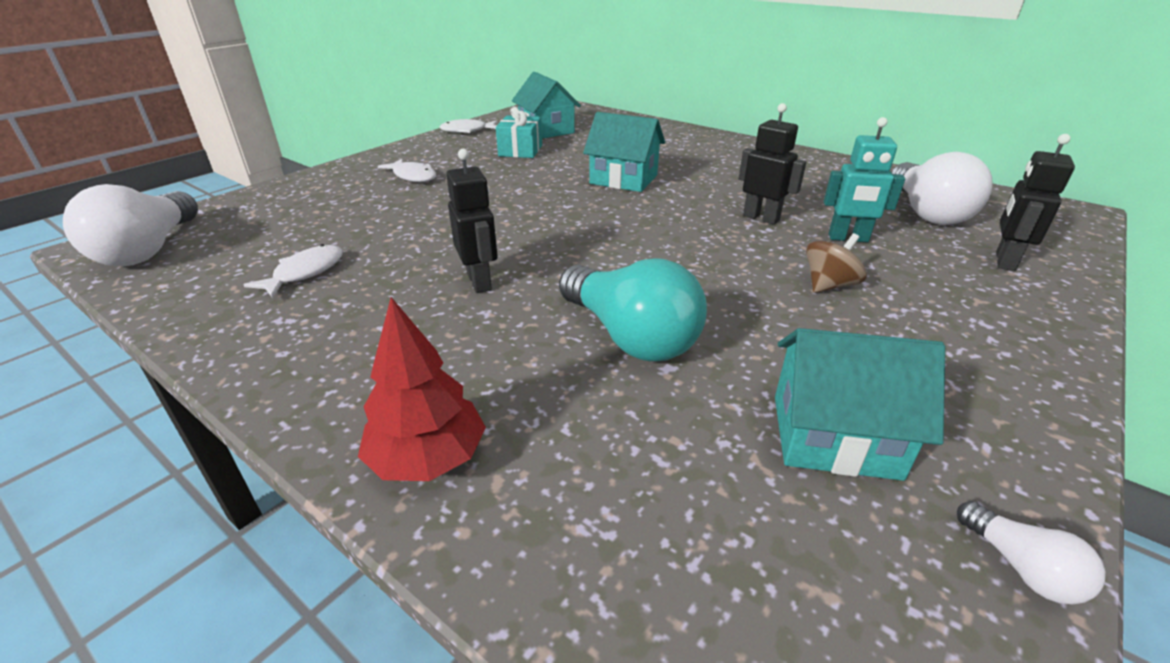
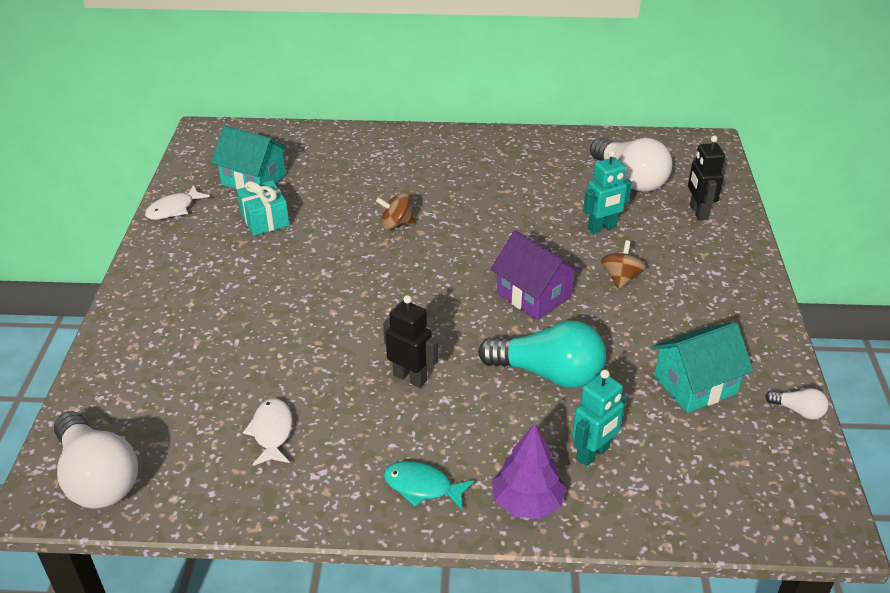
camera: 35 degrees left, 5 degrees up
red tree [358,297,486,481] -> purple tree [492,423,566,519]
white fish [378,159,436,182] -> none
turquoise house [583,112,665,192] -> brown spinning top [376,192,415,230]
black robot [739,103,806,225] -> none
none -> turquoise fish [383,461,474,510]
none -> purple house [490,230,582,320]
none -> turquoise robot [572,370,626,467]

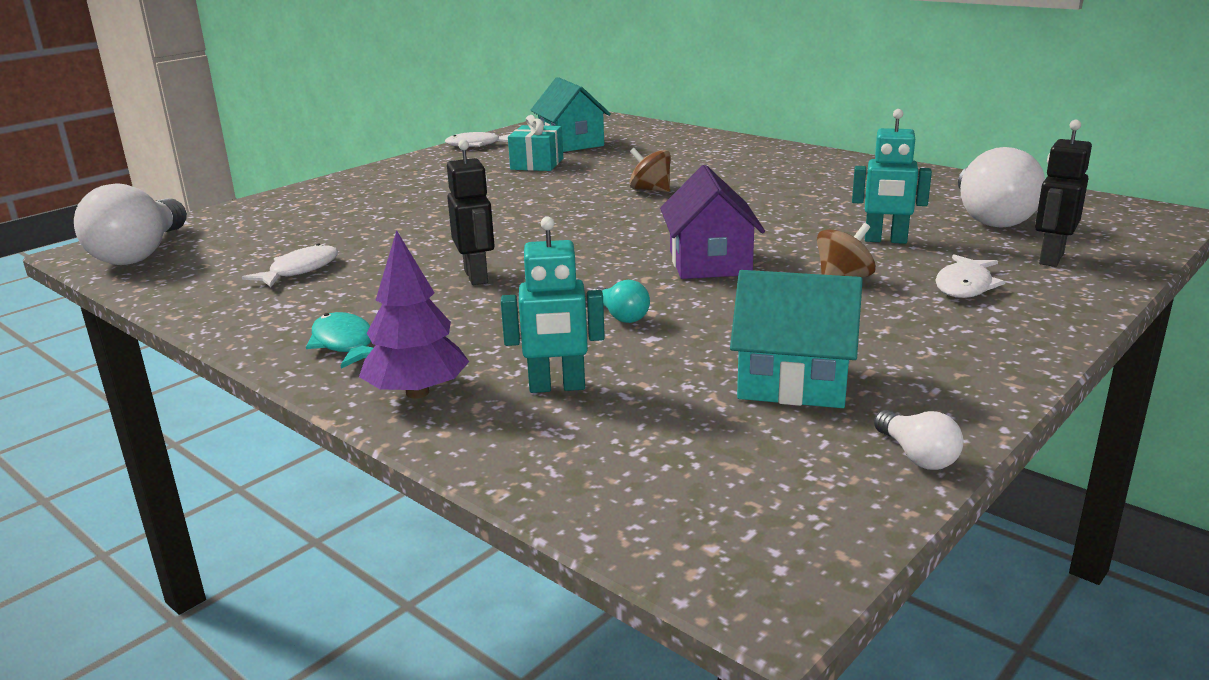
camera: 40 degrees right, 15 degrees down
turquoise light bulb [478,320,606,388] -> turquoise light bulb [593,280,650,323], size x0.45
none -> white fish [936,254,1005,298]

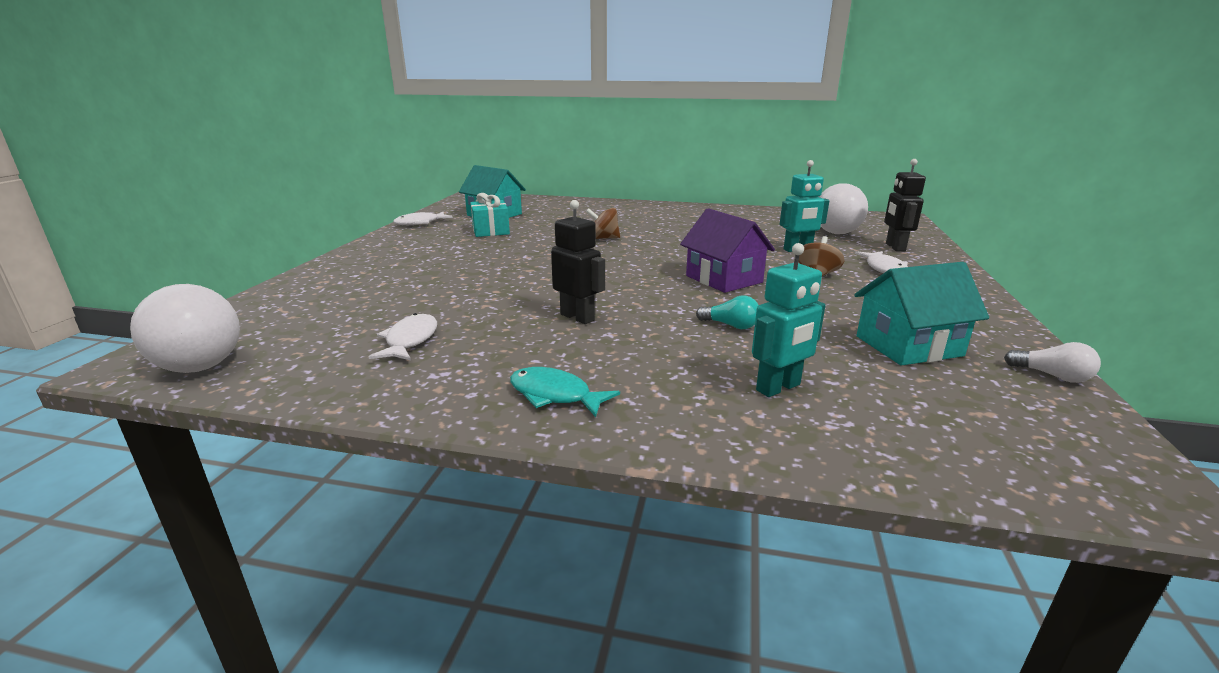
camera: 30 degrees left, 0 degrees up
purple tree [359,230,469,399] -> none

